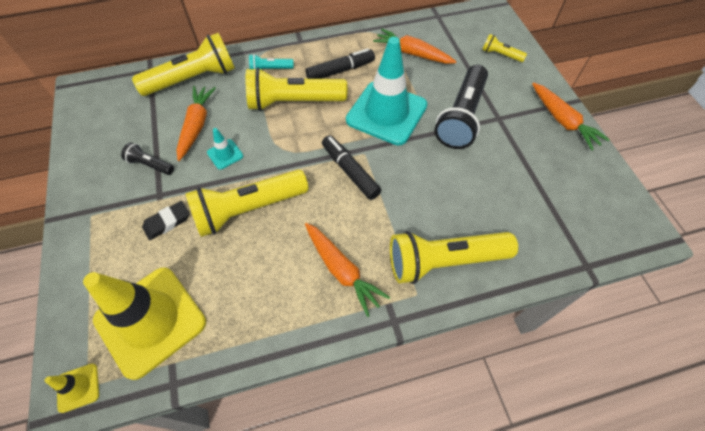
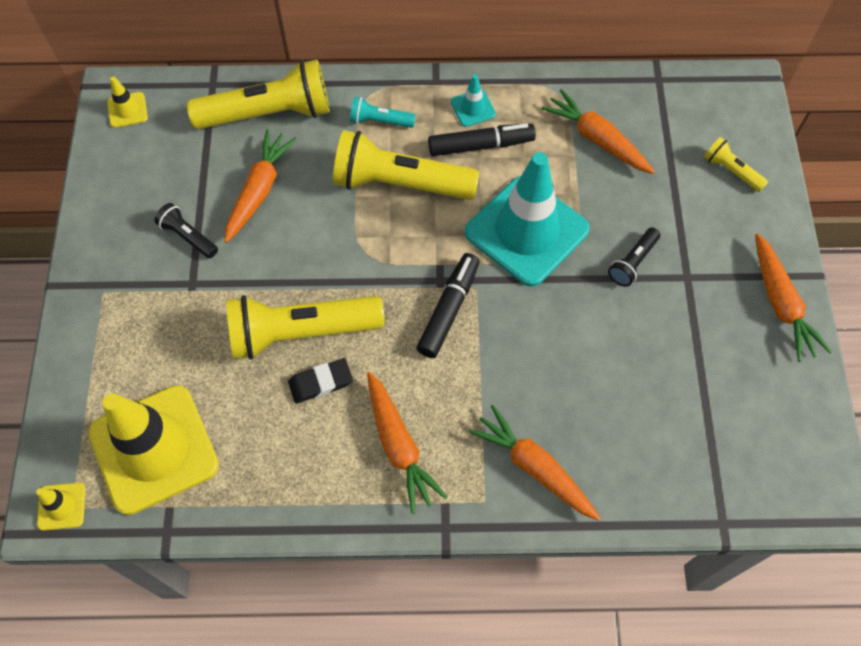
camera: 15 degrees right, 5 degrees up
black eraser [142,201,189,240] -> black eraser moved to [288,358,353,404]
turquoise traffic cone [207,128,243,170] -> turquoise traffic cone moved to [451,74,496,127]
black marker [322,135,381,200] -> black marker turned 45 degrees clockwise [416,253,480,358]
yellow flashlight [390,231,518,284] -> orange carrot [469,405,601,521]
black flashlight [434,65,488,149] -> black flashlight [608,227,660,287], size x0.47
none -> yellow traffic cone [107,76,148,128]

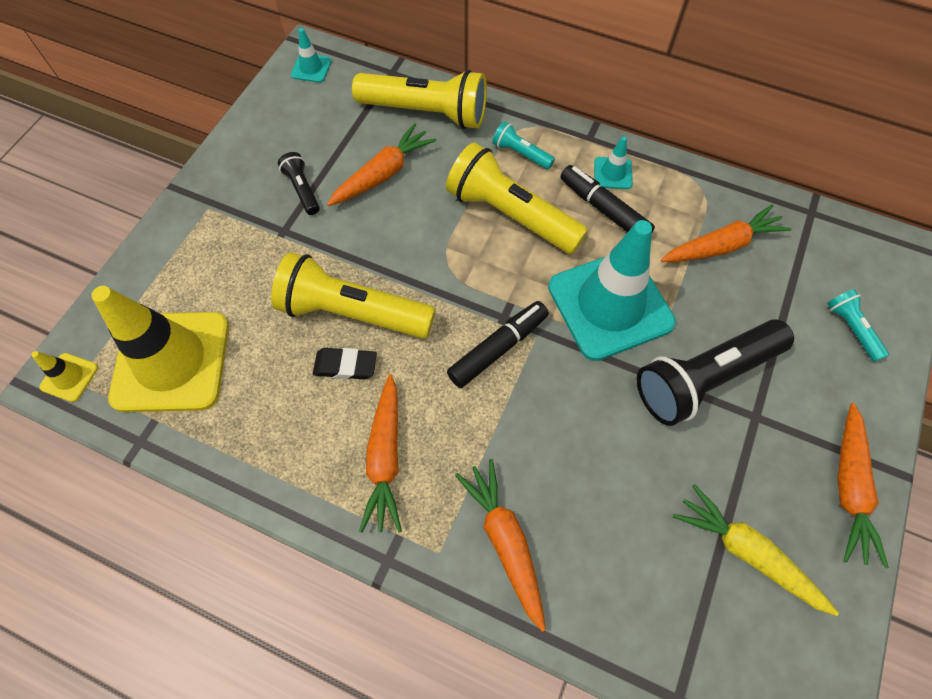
camera: 25 degrees right, 0 degrees up
yellow traffic cone [107,76,148,128] -> turquoise traffic cone [291,28,331,83]
black marker [428,124,536,156] -> black marker turned 150 degrees counterclockwise [560,165,655,232]
orange carrot [541,89,655,174] -> orange carrot turned 90 degrees clockwise [661,204,792,262]
black flashlight [608,227,660,287] -> black flashlight [637,319,794,426], size x2.13
yellow flashlight [704,137,768,192] -> turquoise flashlight [827,289,889,362]
none -> yellow carrot [673,484,839,616]

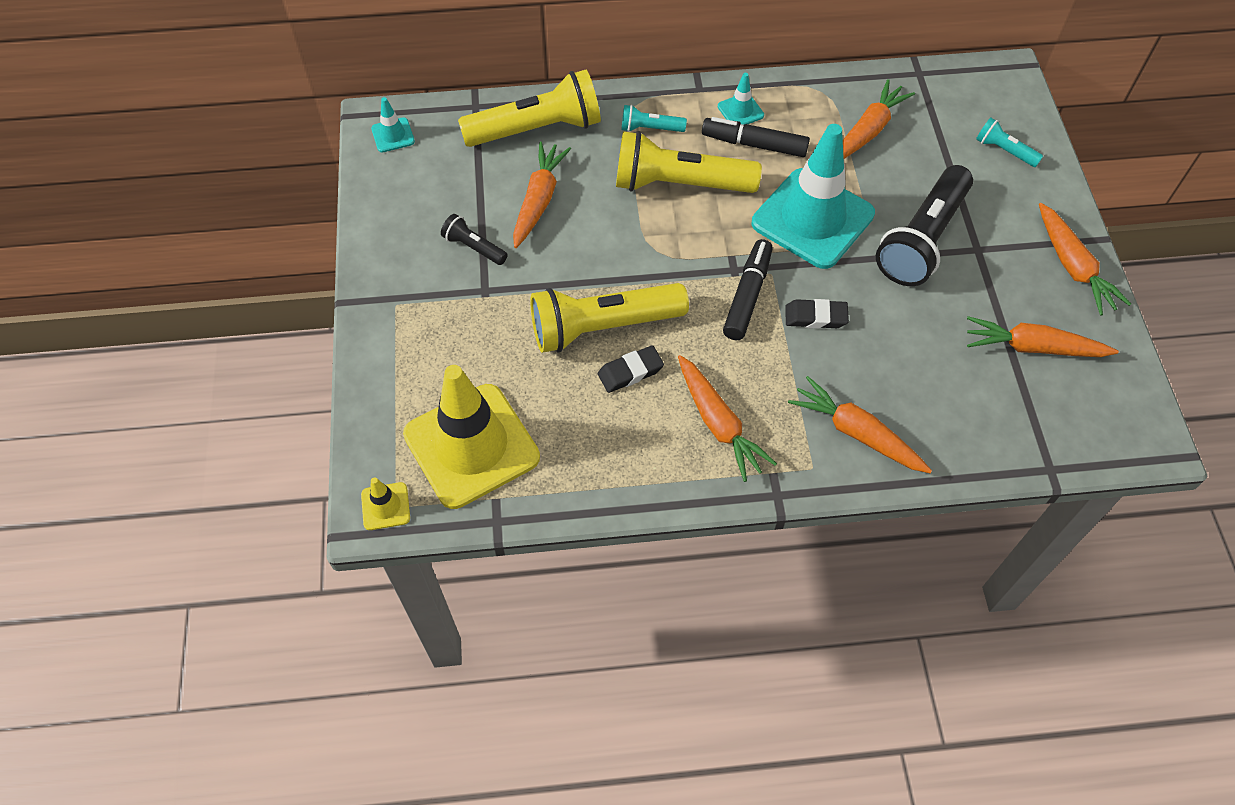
camera: 30 degrees left, 5 degrees down
yellow carrot [673,484,839,616] -> orange carrot [967,316,1119,357]
none -> black eraser [785,299,849,329]

